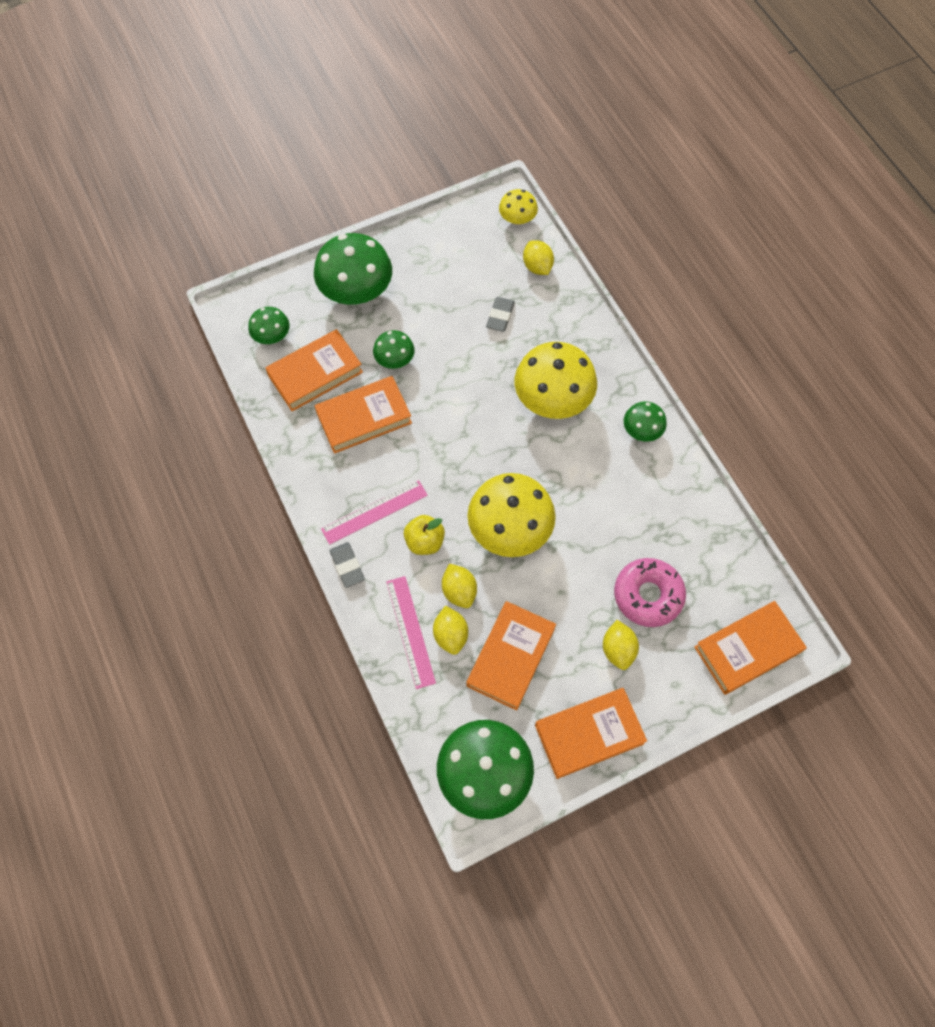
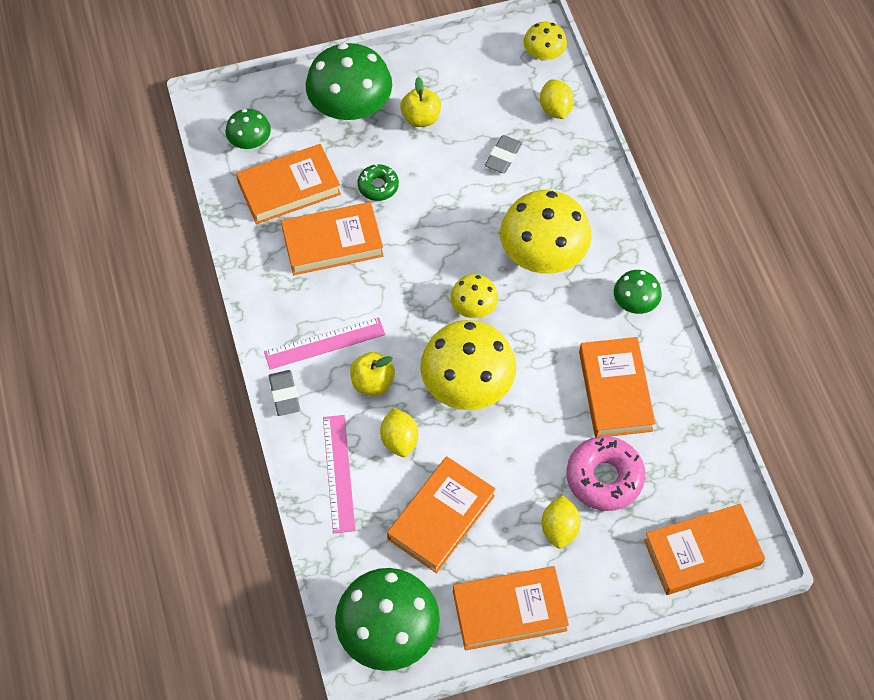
camera: 10 degrees right, 5 degrees down
green mushroom [373,330,415,369] -> green donut [357,164,399,201]
yellow lemon [433,606,468,655] -> none
none -> yellow apple [400,77,441,127]
none -> yellow mushroom [450,274,498,318]
none -> orange book [579,337,655,437]

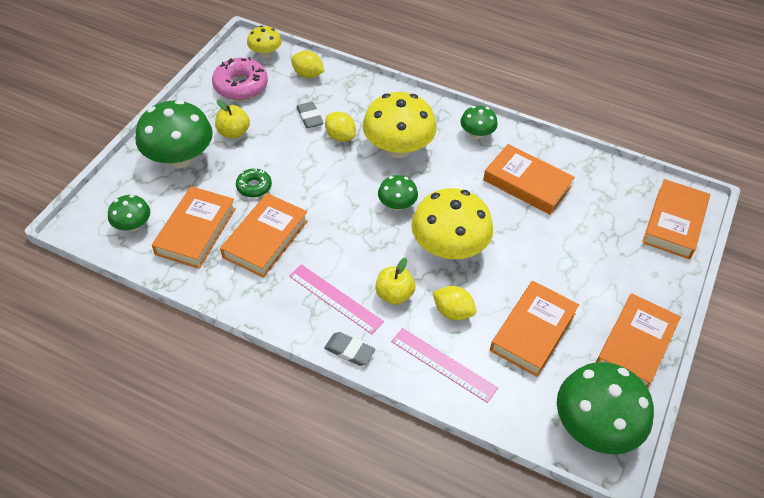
camera: 50 degrees left, 10 degrees down
pink ruler [264,317,385,369] -> pink ruler turned 75 degrees counterclockwise [289,264,384,334]
orange book [387,456,495,573] -> orange book turned 45 degrees clockwise [490,281,579,377]
yellow mushroom [450,274,498,318] -> green mushroom [378,175,418,211]
yellow lemon [541,495,581,548] -> yellow lemon moved to [325,112,356,142]
pink donut [566,436,645,511] -> pink donut moved to [212,57,268,100]

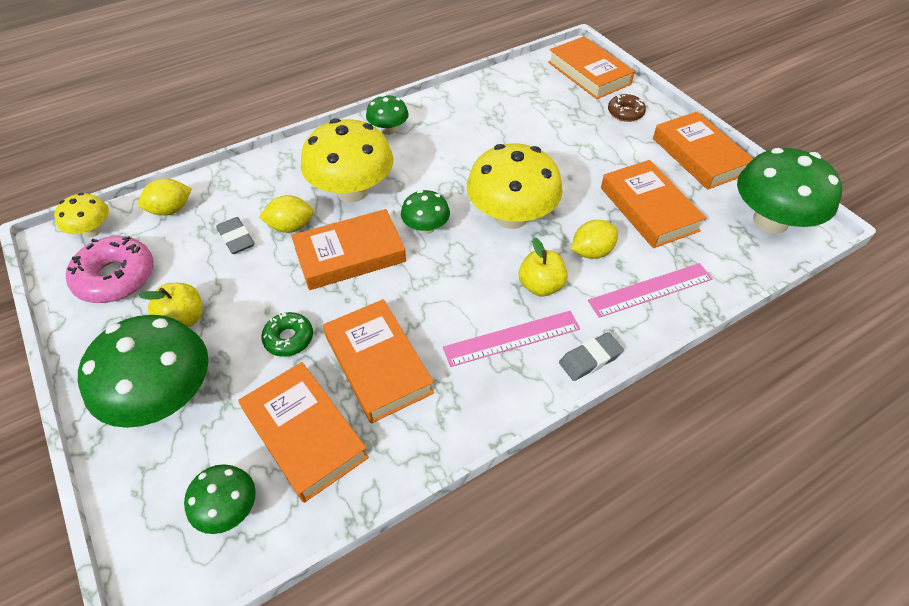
camera: 55 degrees left, 0 degrees up
grey eraser [297,102,324,128] -> grey eraser turned 45 degrees clockwise [216,217,254,254]
orange book [483,144,575,215] -> orange book moved to [291,209,406,290]
none -> brown donut [608,94,646,122]

